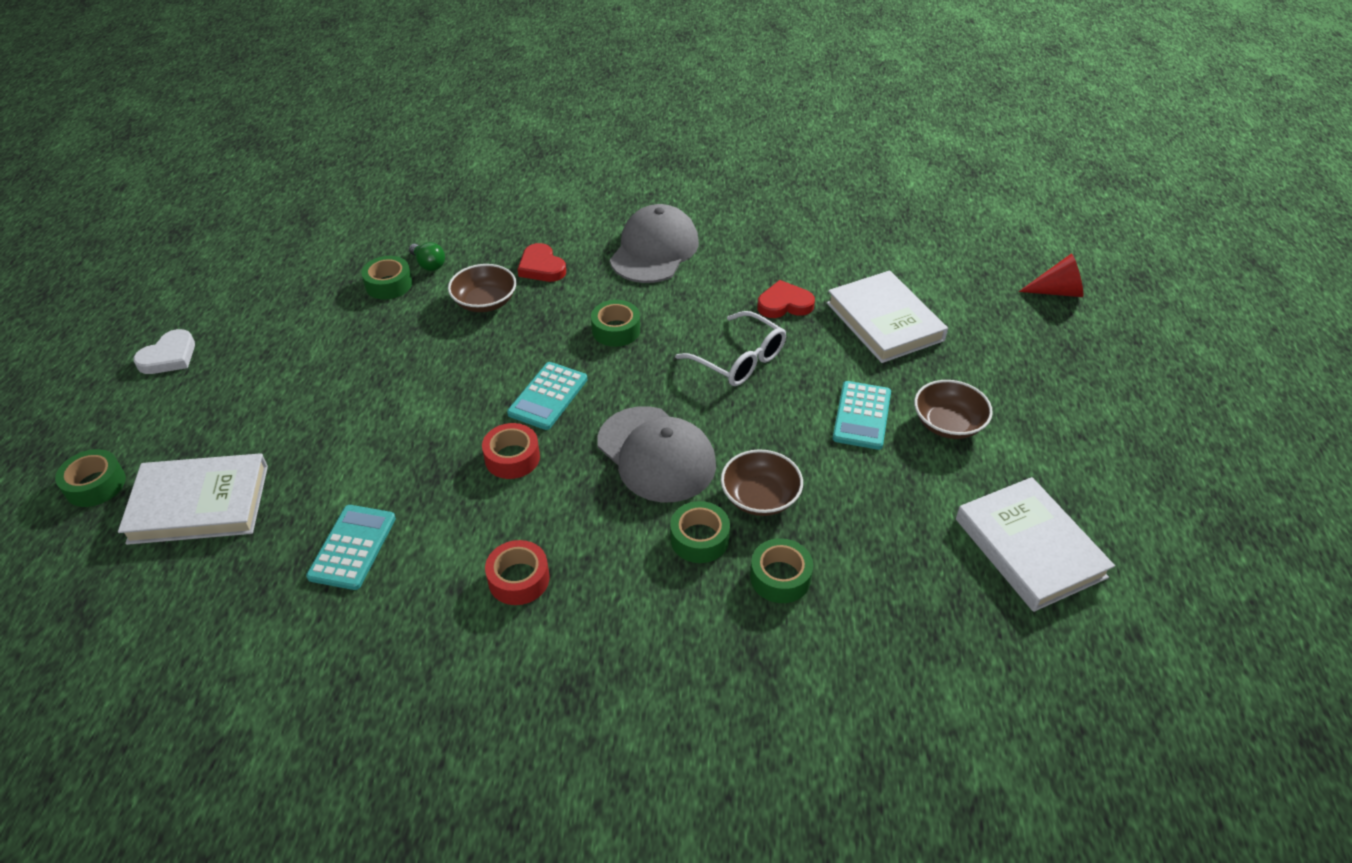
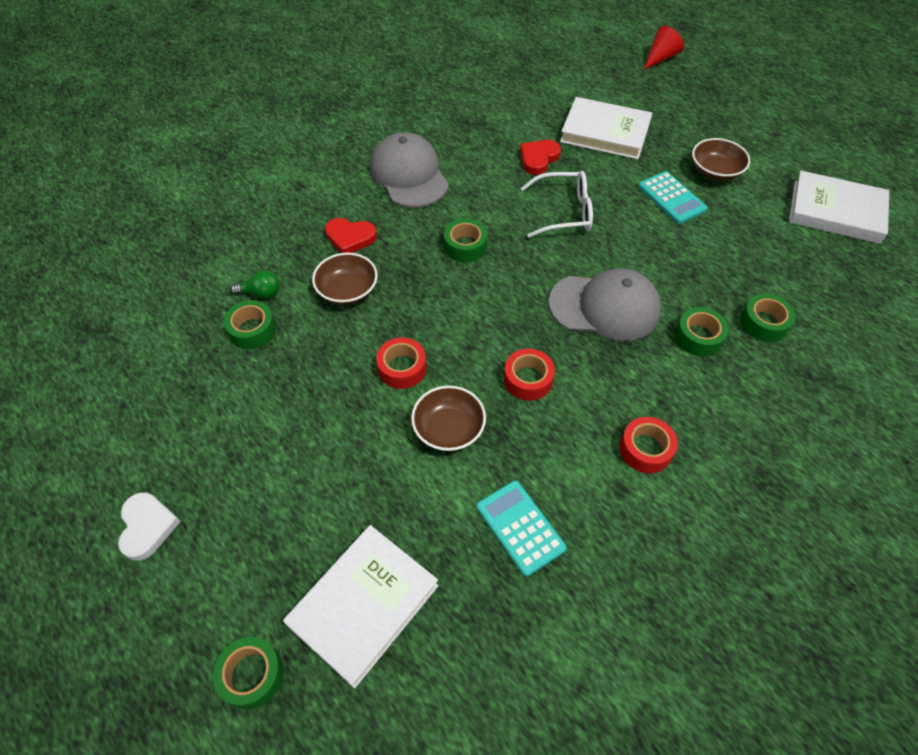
camera: 45 degrees left, 10 degrees up
turquoise calculator [507,362,587,430] -> none
brown bowl [721,449,803,516] -> brown bowl moved to [411,385,486,451]
none -> red tape [376,337,426,389]

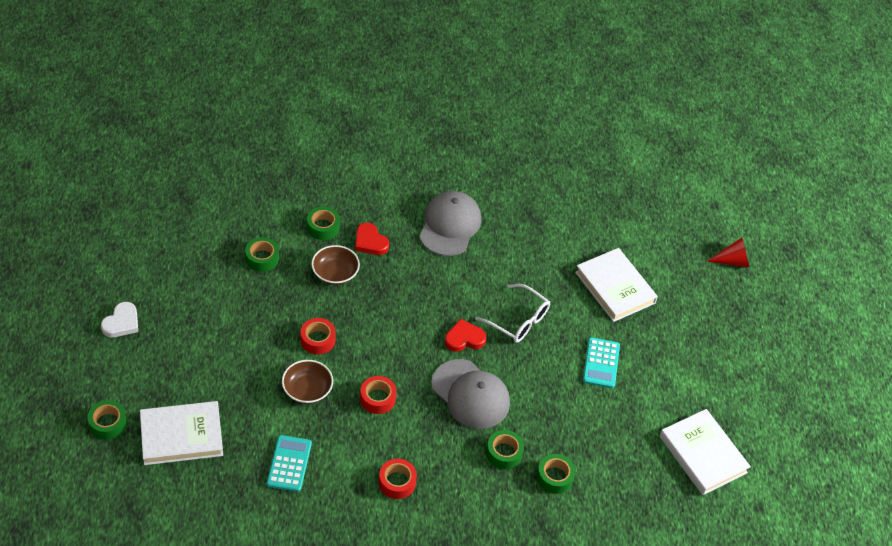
camera: 35 degrees right, 5 degrees down
green light bulb [231,270,280,299] -> none
green tape [444,219,487,262] -> green tape moved to [307,206,340,240]
red heart [520,140,561,175] -> red heart moved to [445,319,486,352]
brown bowl [692,138,750,181] -> none

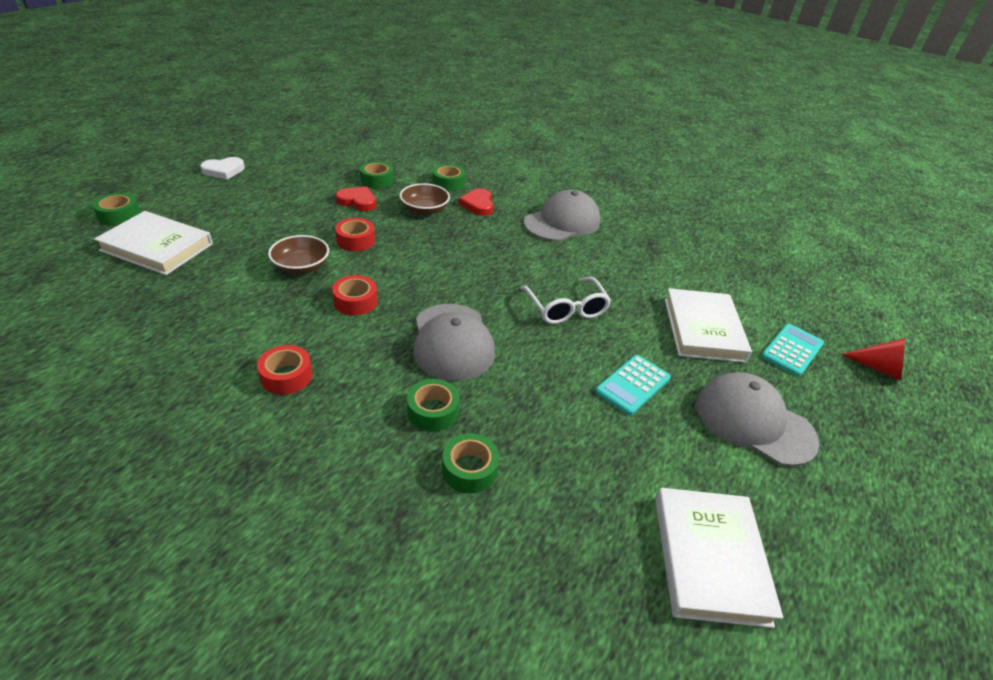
camera: 35 degrees right, 10 degrees down
turquoise calculator [267,435,312,492] -> turquoise calculator moved to [761,324,824,377]
red heart [445,319,486,352] -> red heart moved to [336,187,376,211]
none -> grey cap [696,372,820,467]

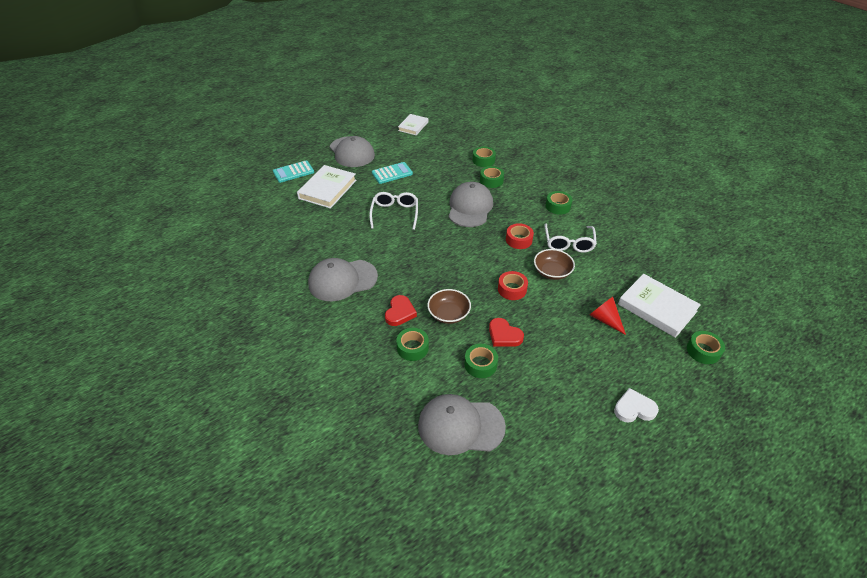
camera: 155 degrees left, 5 degrees up
red tape [257,345,312,395] -> green tape [546,191,572,215]
white book [655,488,783,628] -> white book [398,114,428,135], size x0.63
red cone [841,338,905,381] -> red cone moved to [590,297,626,335]
none -> grey cap [418,394,506,455]
none -> white glasses [544,224,597,253]

